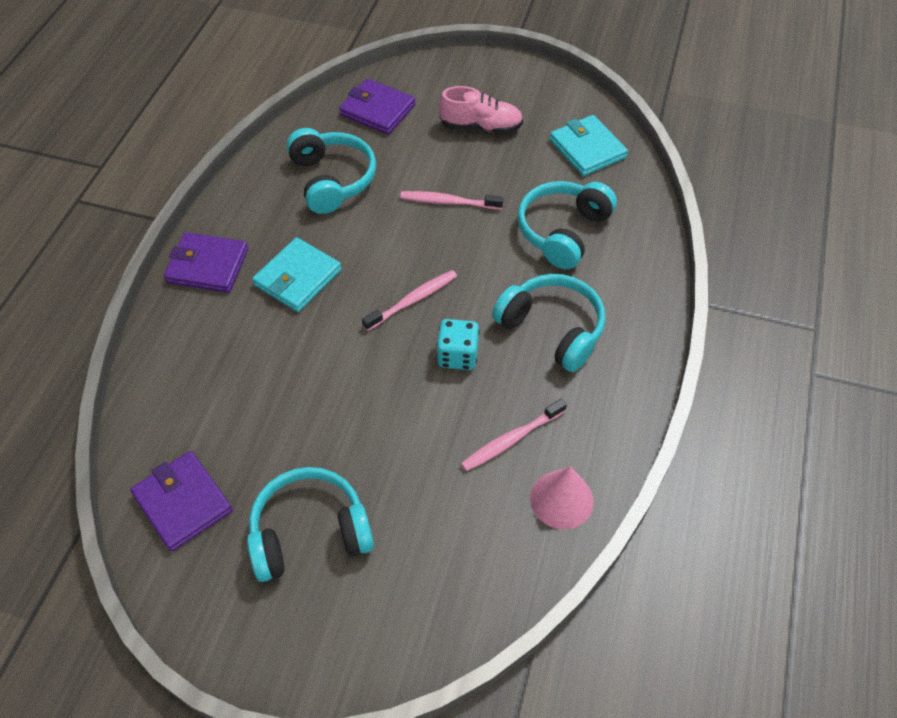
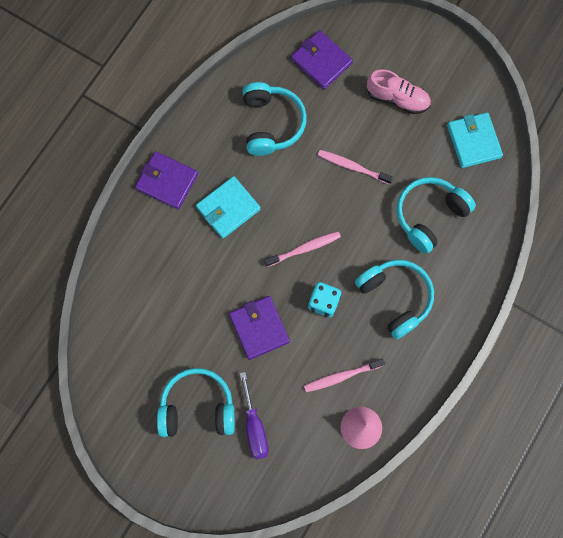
camera: 15 degrees right, 20 degrees up
purple wallet [130,451,233,551] -> purple wallet moved to [229,296,290,360]
none -> purple screwdriver [240,372,269,459]

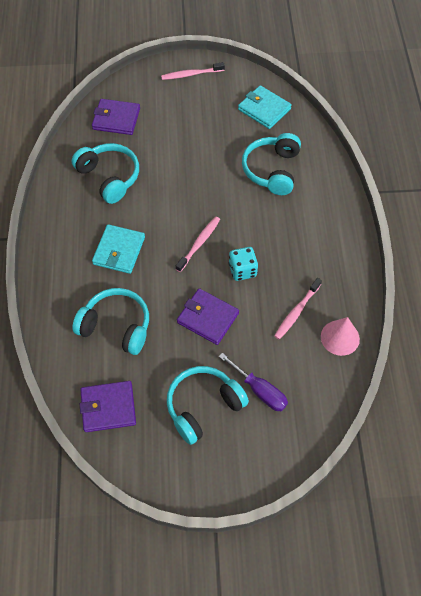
camera: 35 degrees left, 15 degrees down
purple wallet [135,151,198,210] -> purple wallet moved to [80,381,136,432]
pink toothbrush [318,150,393,184] -> pink toothbrush moved to [161,62,225,80]
turquoise headphones [355,260,434,339] -> turquoise headphones moved to [72,288,149,355]
pink shoe [367,70,431,114] -> none

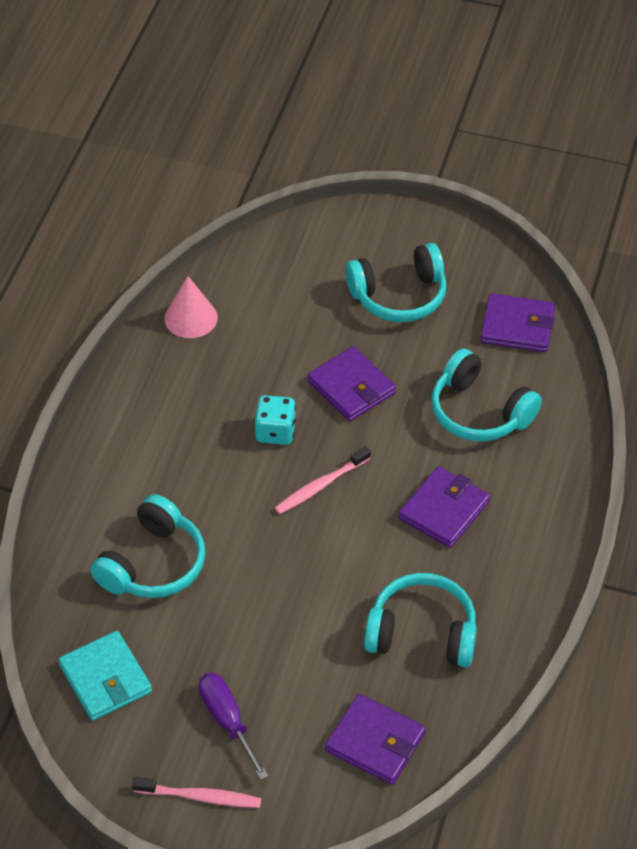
camera: 160 degrees left, 10 degrees down
turquoise headphones [71,143,139,204] -> turquoise headphones turned 120 degrees clockwise [364,573,477,667]
turquoise wallet [92,224,145,274] -> purple wallet [399,466,490,548]
purple screwdriver [219,353,288,411] -> purple screwdriver moved to [199,673,269,780]
pink toothbrush [274,278,322,339] -> none

